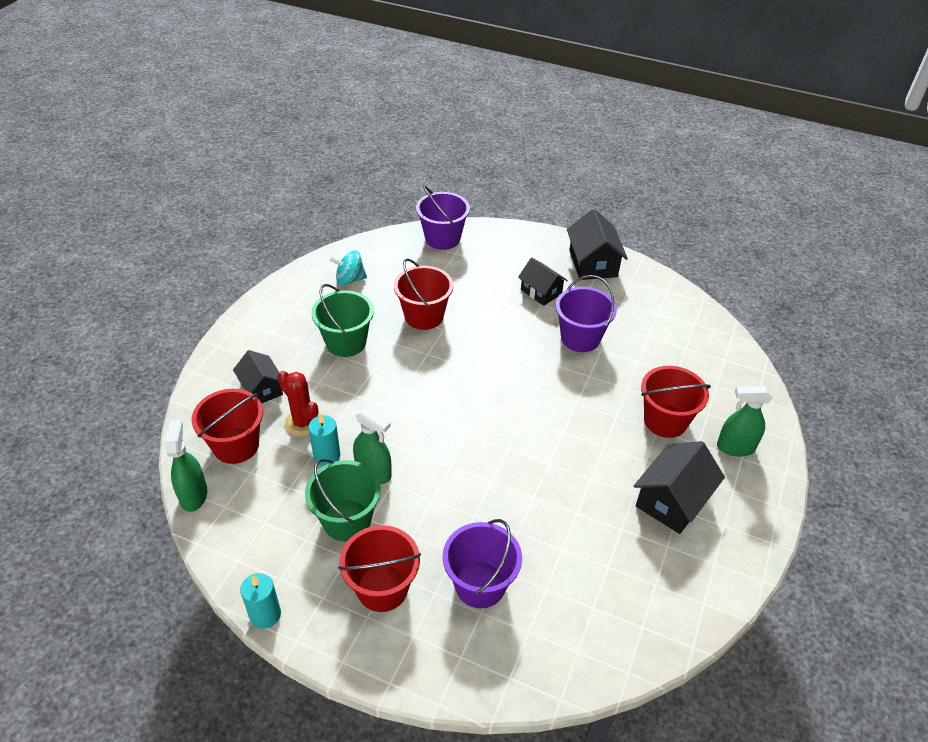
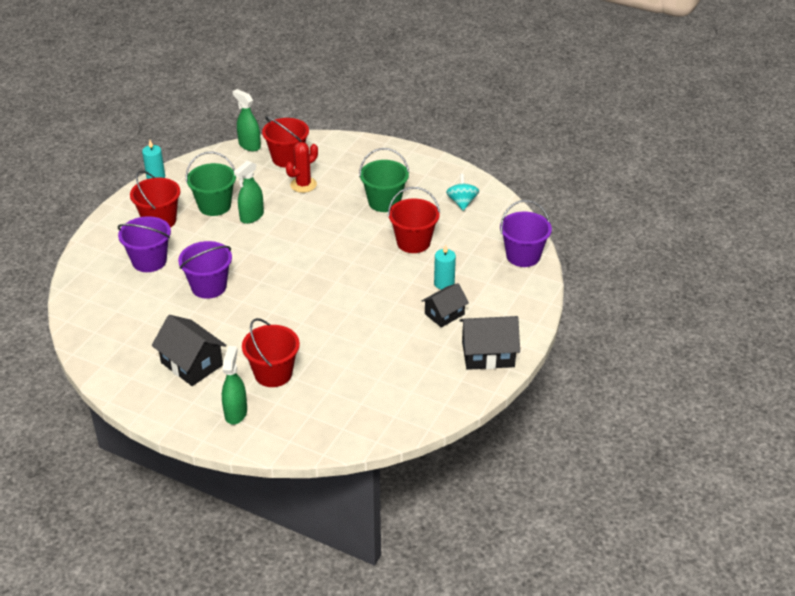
camera: 95 degrees right, 5 degrees down
green spray bottle [165,420,207,512] -> green spray bottle turned 135 degrees counterclockwise [232,89,261,151]
black house [233,350,283,403] -> none
turquoise candle [308,413,340,466] -> turquoise candle moved to [434,244,456,290]
purple bucket [555,275,617,352] -> purple bucket moved to [178,241,232,299]

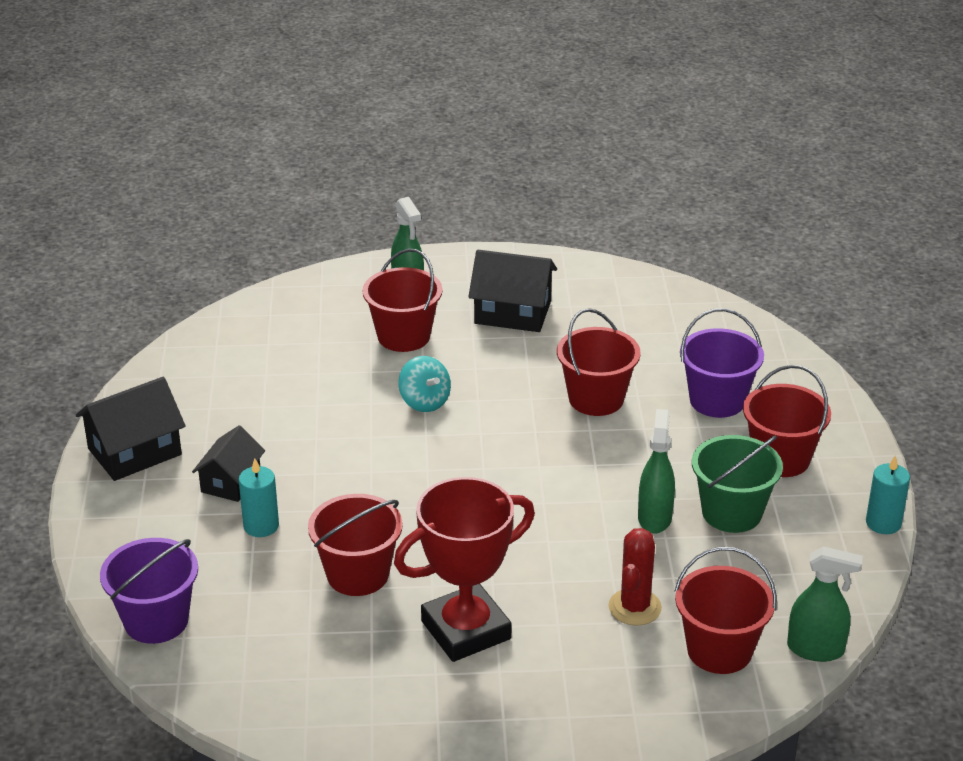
camera: 150 degrees right, 5 degrees down
purple bucket [178,241,232,299] -> red bucket [557,308,641,416]
green bucket [359,148,409,212] -> red trophy [394,477,535,662]
turquoise spinning top [446,174,479,211] -> turquoise spinning top moved to [398,356,451,412]

